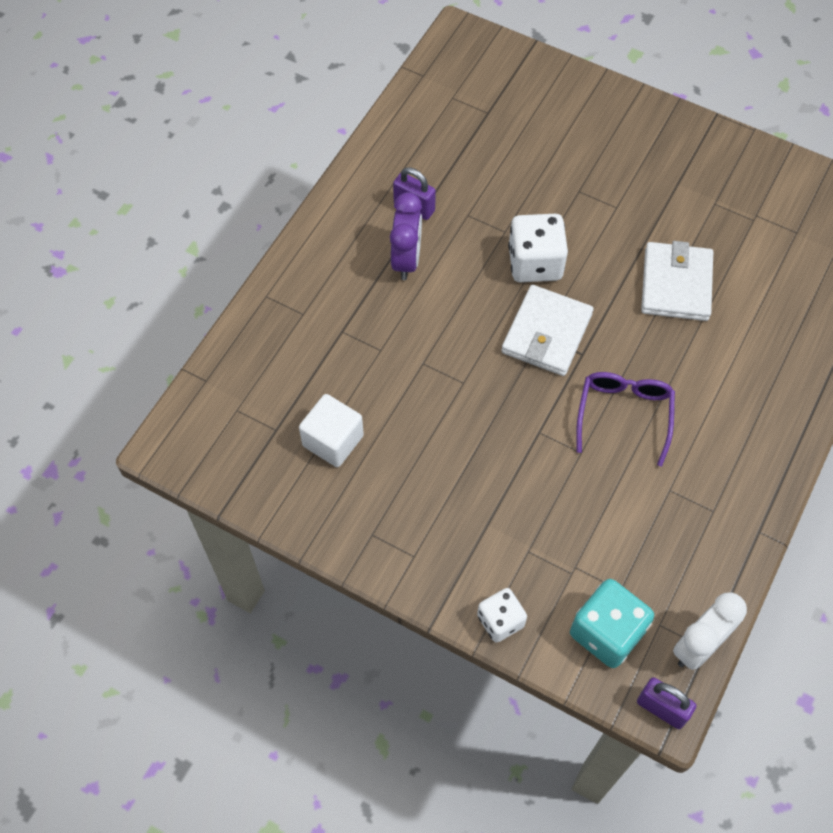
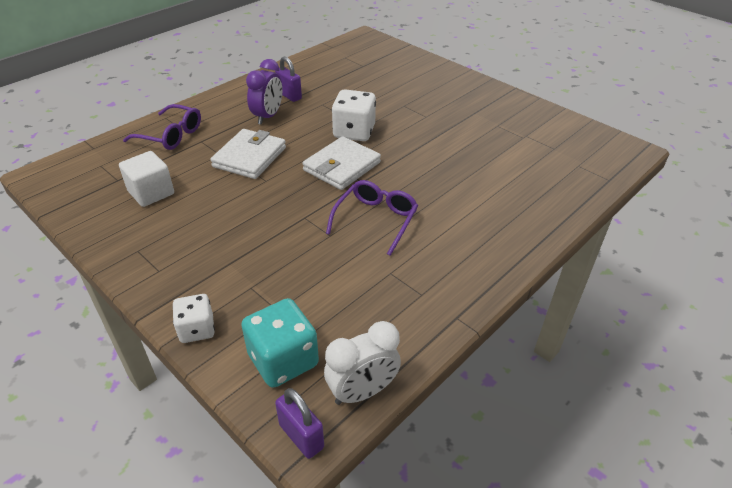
camera: 15 degrees right, 20 degrees down
white wallet [641,241,713,321] -> white wallet moved to [210,129,286,179]
none -> purple glasses [123,104,201,150]

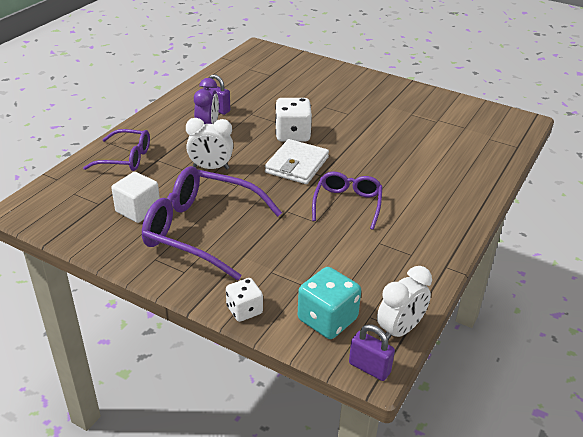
camera: 15 degrees left, 5 degrees down
white wallet [210,129,286,179] -> white clock [186,118,233,169]
none -> purple glasses [142,166,282,280]

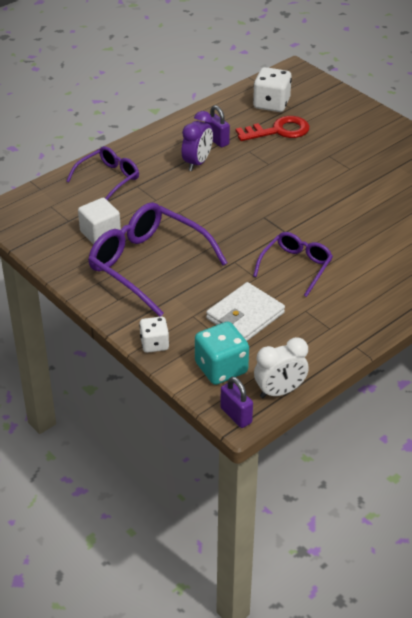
camera: 20 degrees right, 5 degrees up
purple glasses [83,129,150,171] -> purple glasses turned 75 degrees counterclockwise [66,146,139,200]
white clock [186,118,233,169] -> none
white wallet [265,139,329,184] -> white wallet moved to [206,282,285,341]
white dice [275,98,312,141] -> white dice moved to [253,67,292,112]
none -> red key [236,116,310,141]

